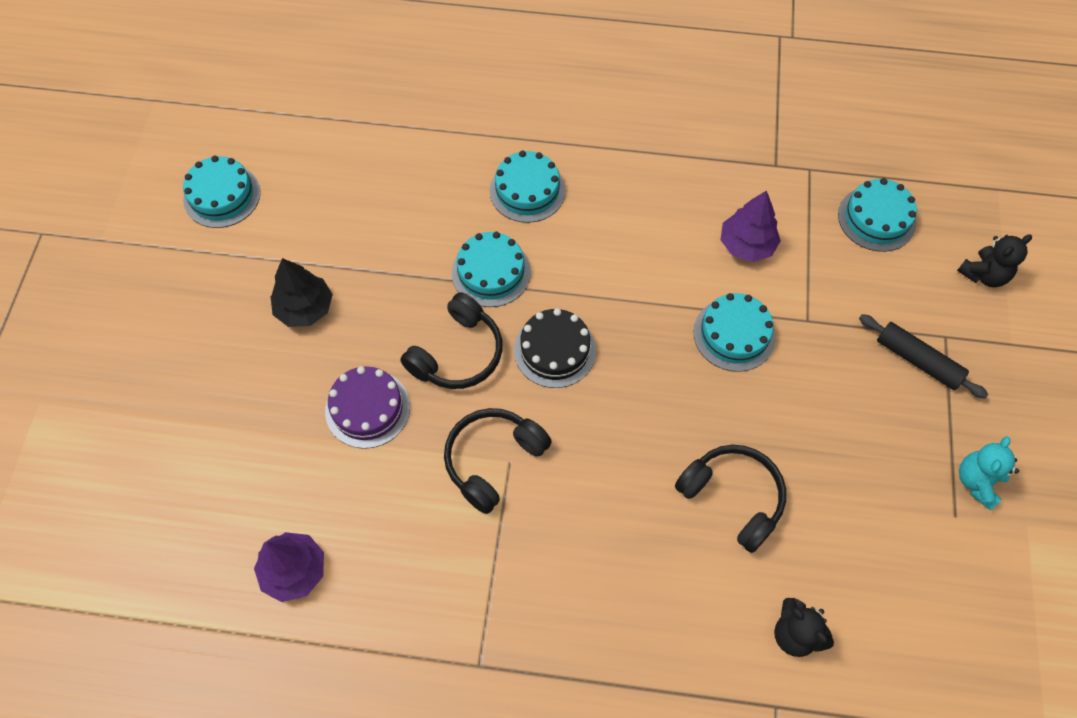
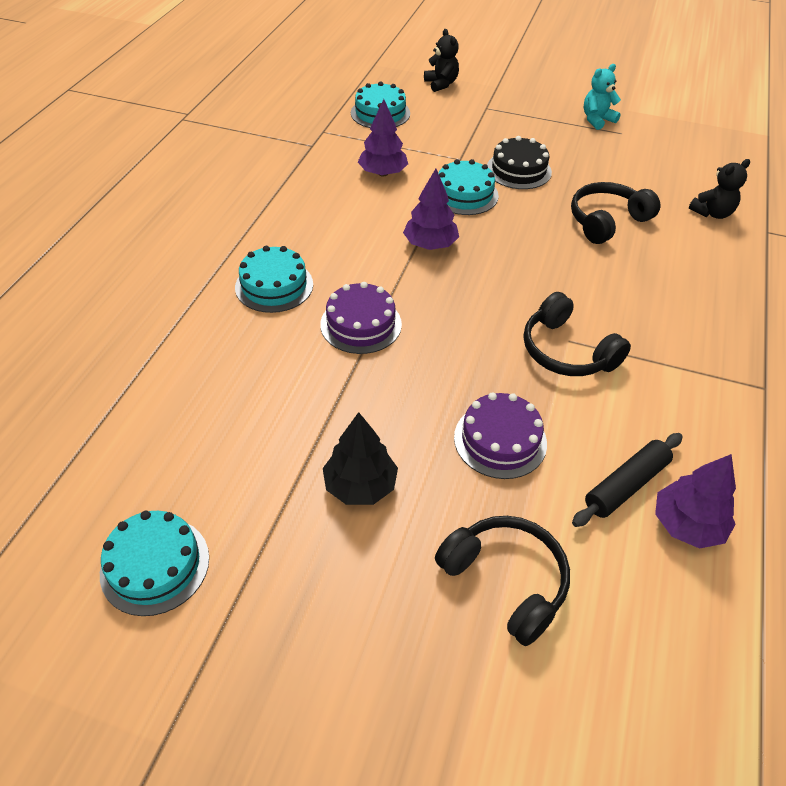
camera: 80 degrees left, 15 degrees down
black headphones [400,292,503,389] -> black headphones moved to [435,516,570,646]
turquoise cake [452,232,531,307] -> purple cake [320,282,402,354]
black cake [514,308,596,388] -> black cake moved to [487,136,552,189]
black rolling pin [859,314,988,399] -> black rolling pin moved to [572,433,683,527]
turquoise teddy bear [959,436,1019,510] -> turquoise teddy bear turned 105 degrees clockwise [584,64,621,130]
none -> purple tree [403,169,459,250]

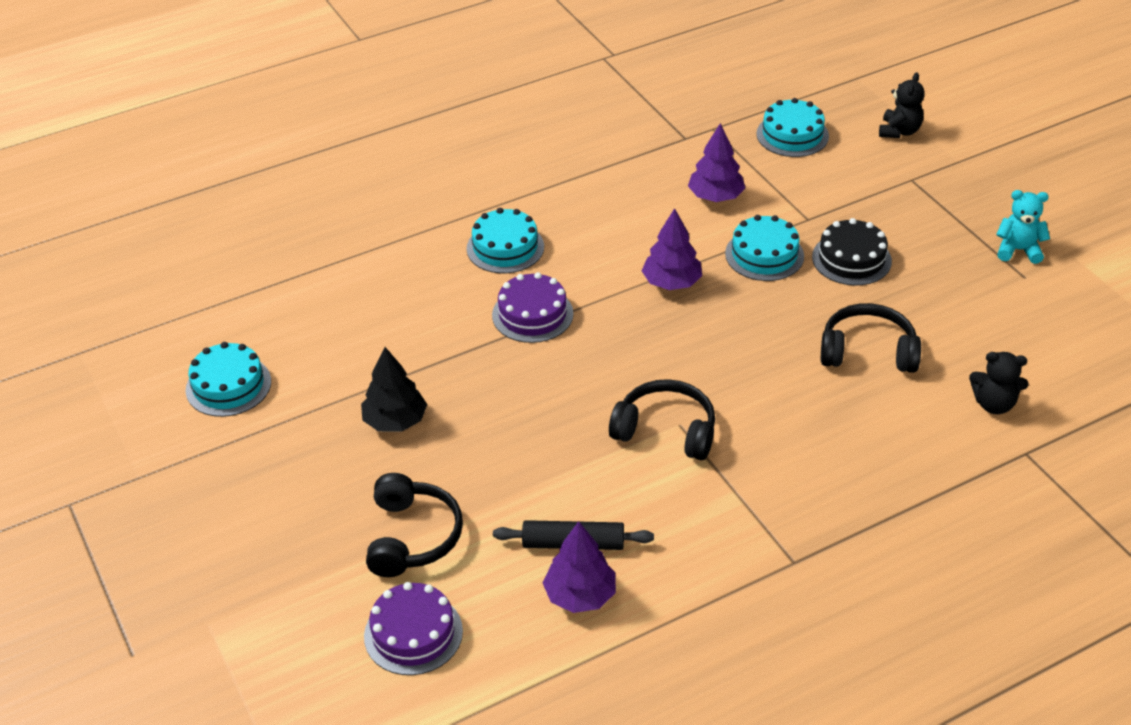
camera: 45 degrees right, 5 degrees down
purple cake [454,392,547,479] -> purple cake moved to [364,582,463,675]
black headphones [524,292,631,376] -> black headphones turned 105 degrees clockwise [609,379,715,460]

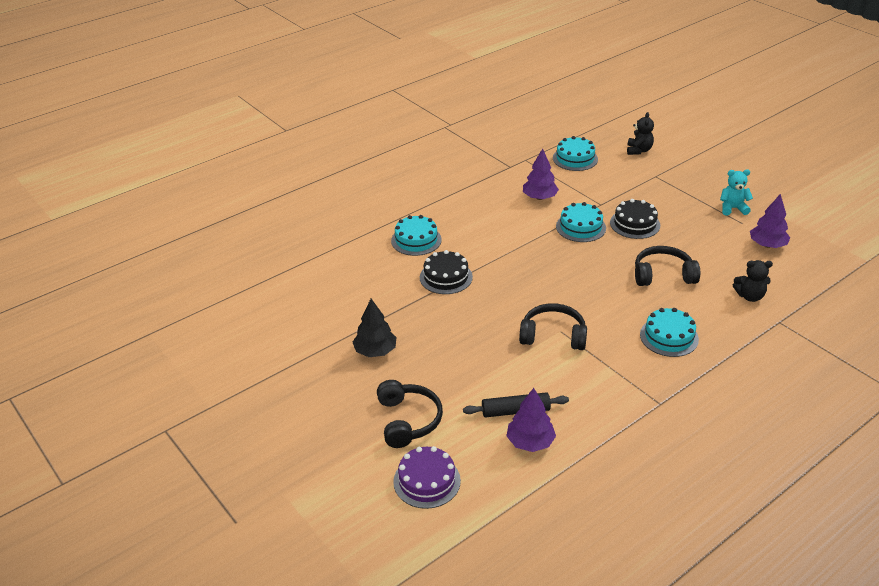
camera: 10 degrees left, 5 degrees down
turquoise cake [186,342,271,417] -> turquoise cake moved to [640,308,699,357]
purple cake [492,272,573,343] -> black cake [420,250,473,294]
purple tree [642,208,702,290] -> purple tree moved to [750,194,790,248]

